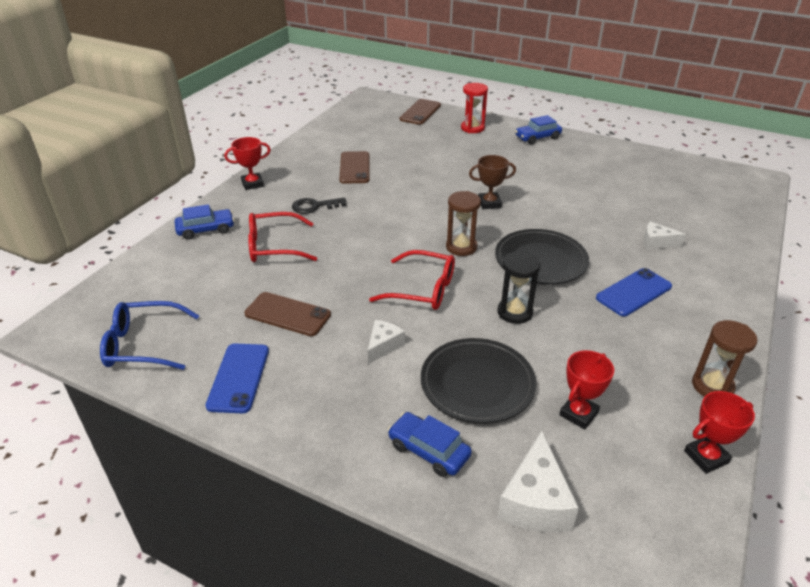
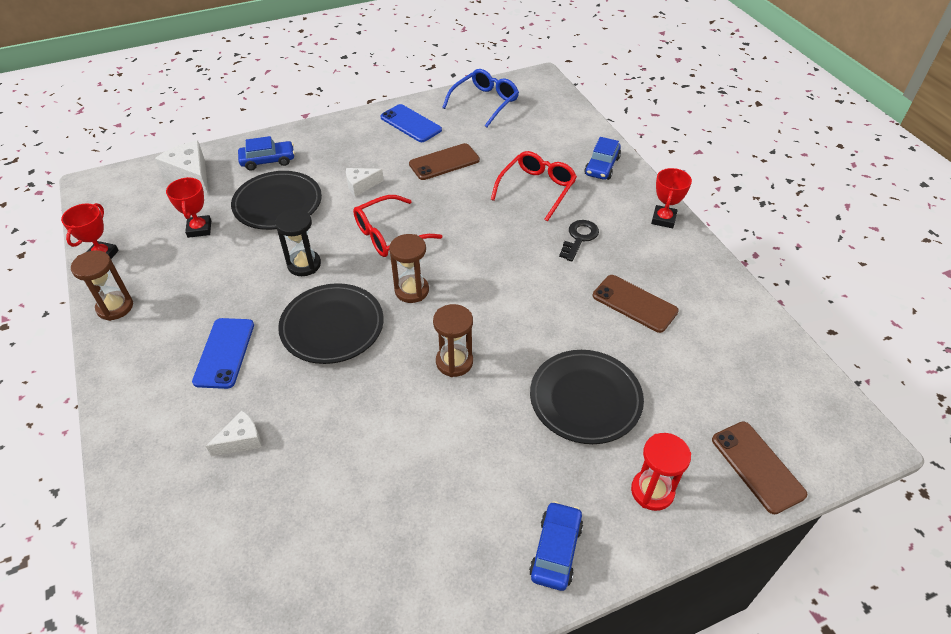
camera: 130 degrees right, 10 degrees up
white cheese [368,320,405,364] -> white cheese turned 90 degrees clockwise [346,168,384,196]
brown trophy [469,155,516,209] -> brown hourglass [433,304,473,377]
none -> black plate [530,350,644,444]

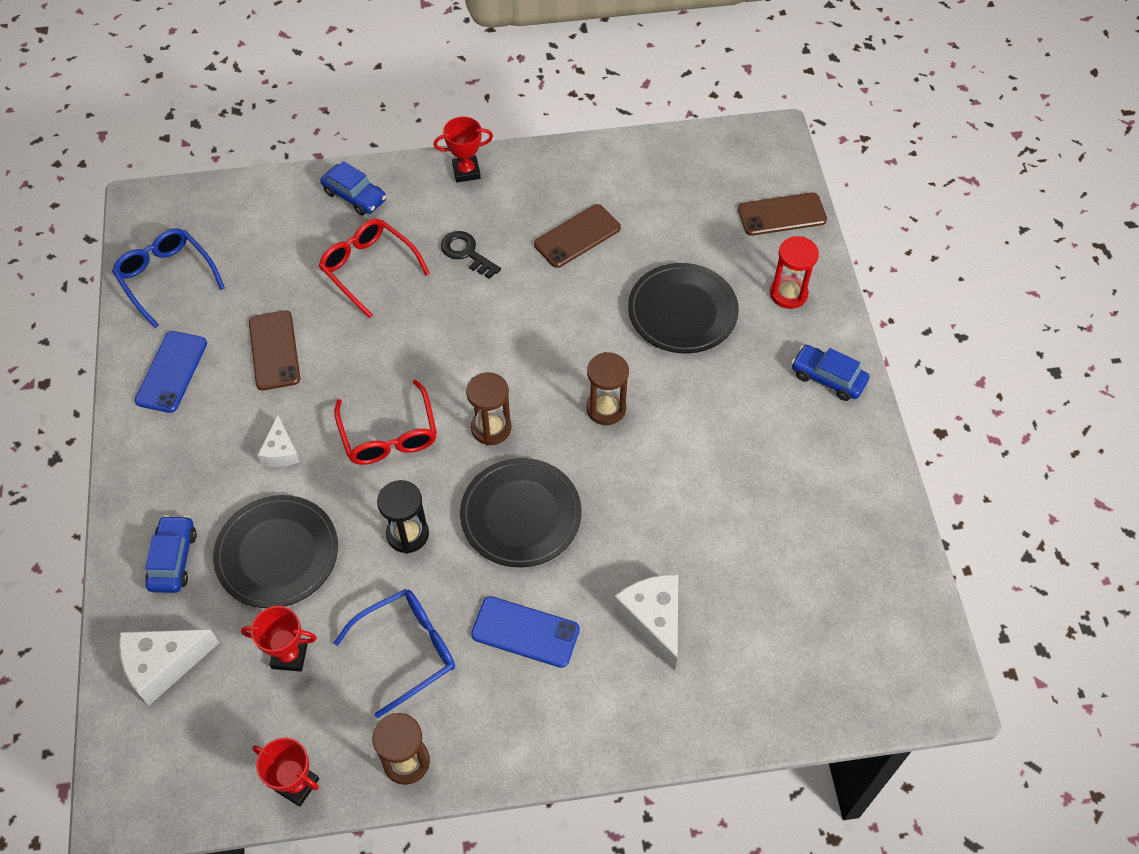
camera: 75 degrees left, 10 degrees up
white cheese [206,410,262,457] -> white cheese [613,574,678,671], size x1.65
blue phone [380,104,442,142] -> blue phone turned 45 degrees counterclockwise [135,331,207,413]
red trophy [651,168,692,228] -> red trophy turned 45 degrees counterclockwise [434,117,493,182]
none -> blue glasses [334,589,455,718]

